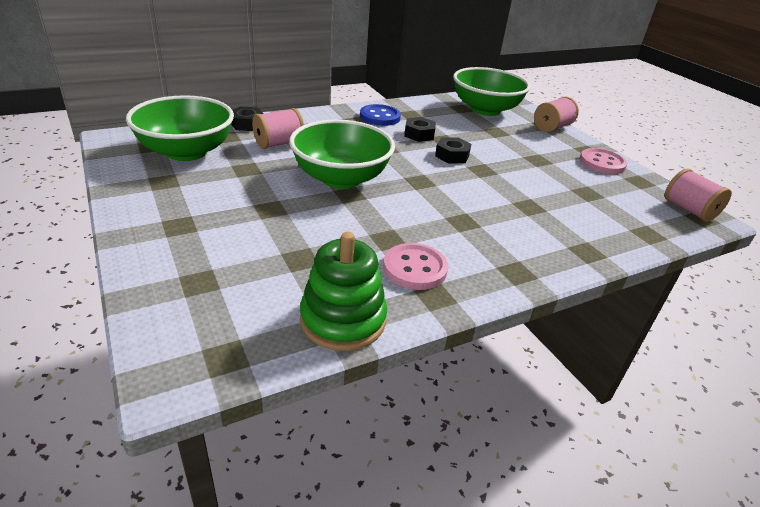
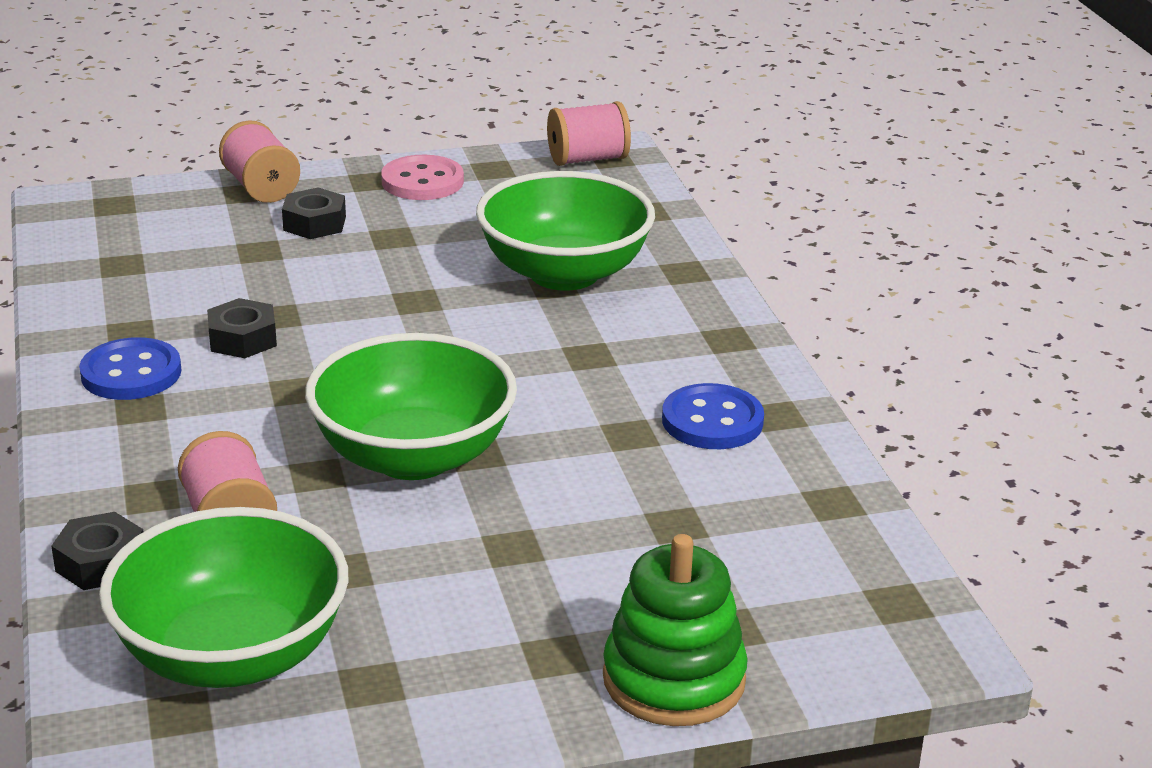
camera: 75 degrees left, 5 degrees down
green stacking toy [300,232,387,351] -> green stacking toy moved to [603,534,748,726]
pink button [383,243,448,290] -> blue button [662,383,764,449]
black nut [435,137,471,164] -> black nut moved to [282,188,346,239]
green bowl [453,67,531,116] -> green bowl moved to [476,171,655,291]

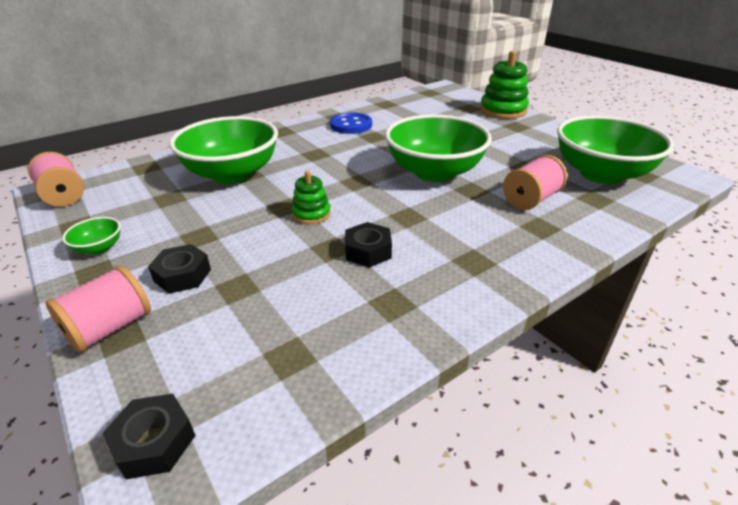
camera: 110 degrees left, 5 degrees up
black nut [51,512,143,590] -> black nut moved to [102,393,196,479]
blue button [79,337,181,400] -> none
pink button [381,155,464,200] -> green bowl [62,217,121,254]
none -> green stacking toy [291,171,331,224]

